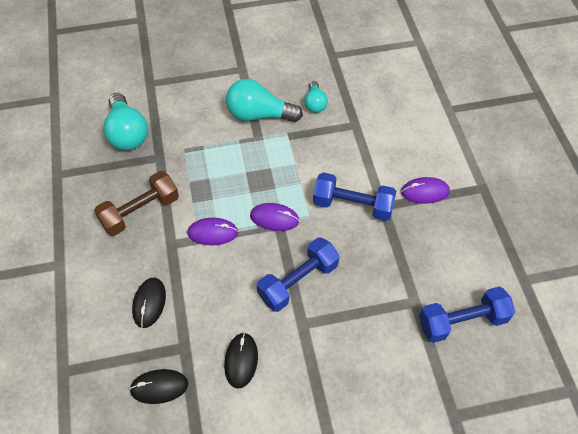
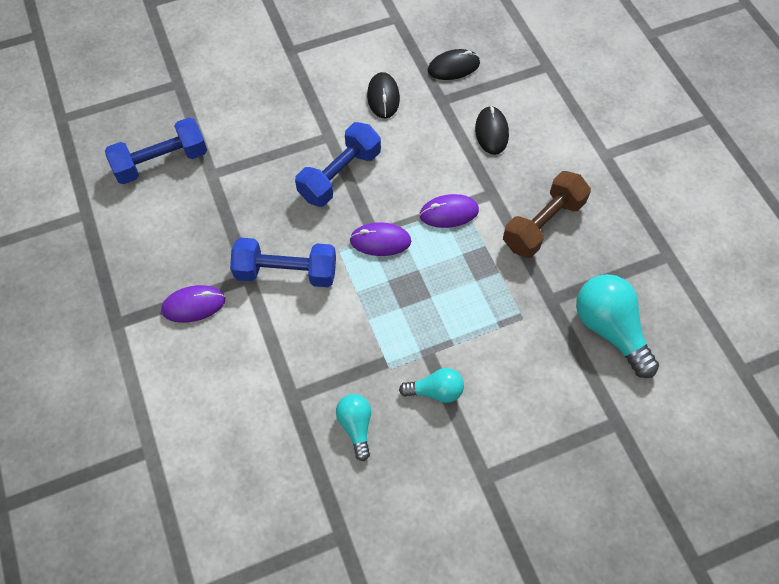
camera: 170 degrees right, 5 degrees up
turquoise light bulb [226,79,303,122] -> turquoise light bulb [399,368,464,403], size x0.56

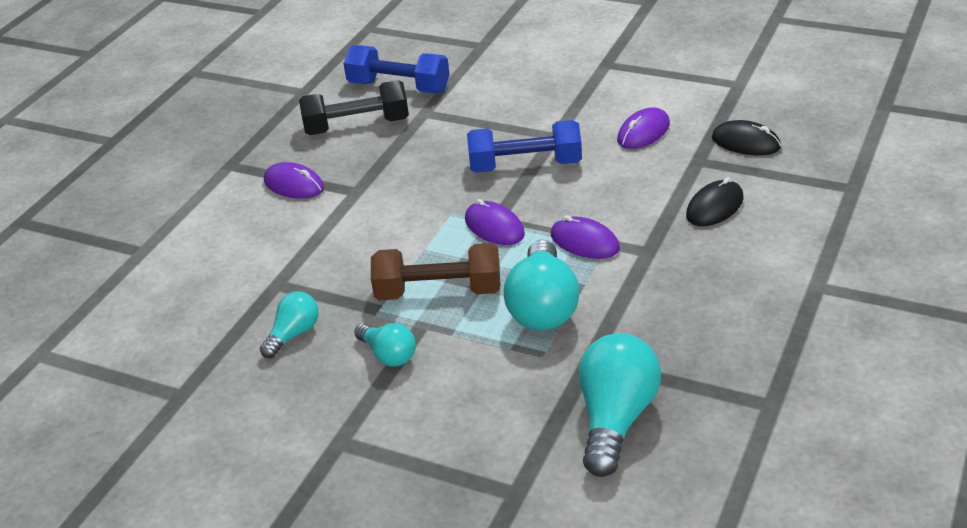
camera: 50 degrees right, 25 degrees down
blue dumbbell [230,238,336,287] -> none
black mouse [367,72,400,119] -> purple mouse [617,107,670,149]
brown dumbbell [503,171,591,258] -> brown dumbbell moved to [371,243,500,301]
none -> black dumbbell [299,80,409,135]
none -> turquoise light bulb [504,240,579,331]

